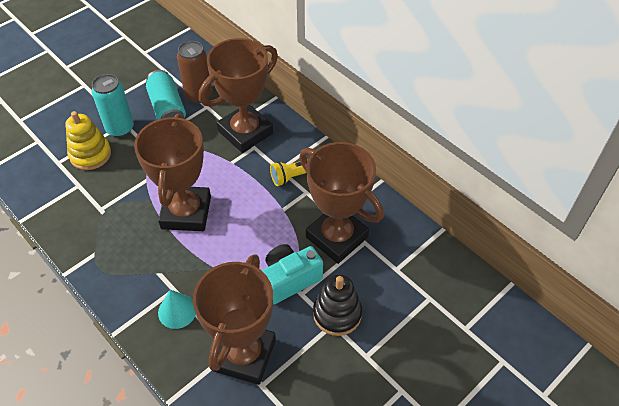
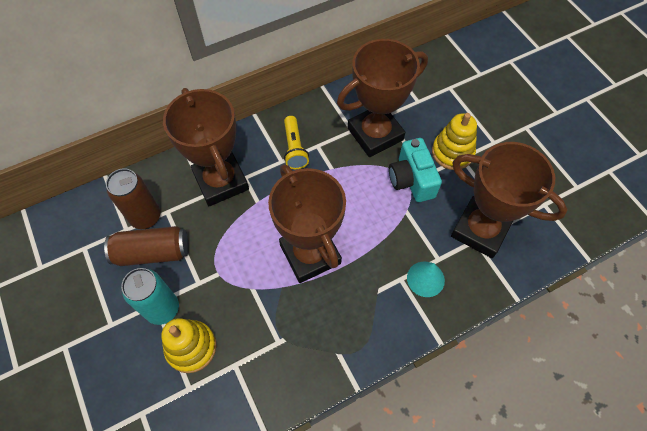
camera: 75 degrees left, 10 degrees up
brown trophy [134,114,211,231] -> brown trophy turned 45 degrees clockwise [268,164,346,283]
turquoise can [146,70,186,120] -> brown can [104,226,189,266]
black stacking toy [313,274,362,336] -> yellow stacking toy [432,113,477,170]

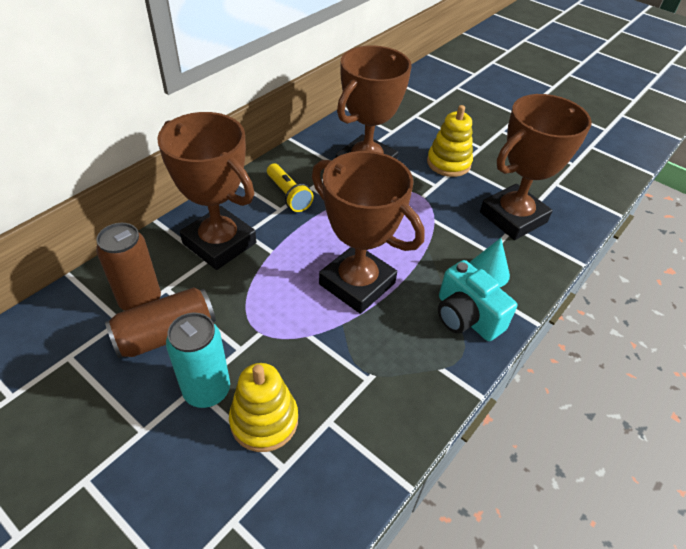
camera: 25 degrees left, 15 degrees down
turquoise camera [389,138,442,202] -> turquoise camera moved to [438,260,518,341]
brown trophy [451,142,568,258] -> brown trophy turned 45 degrees counterclockwise [480,94,592,240]

